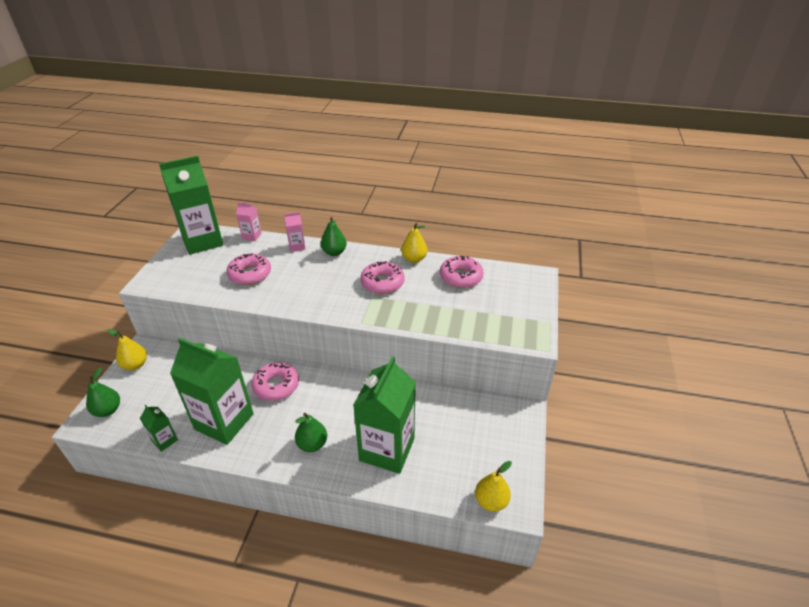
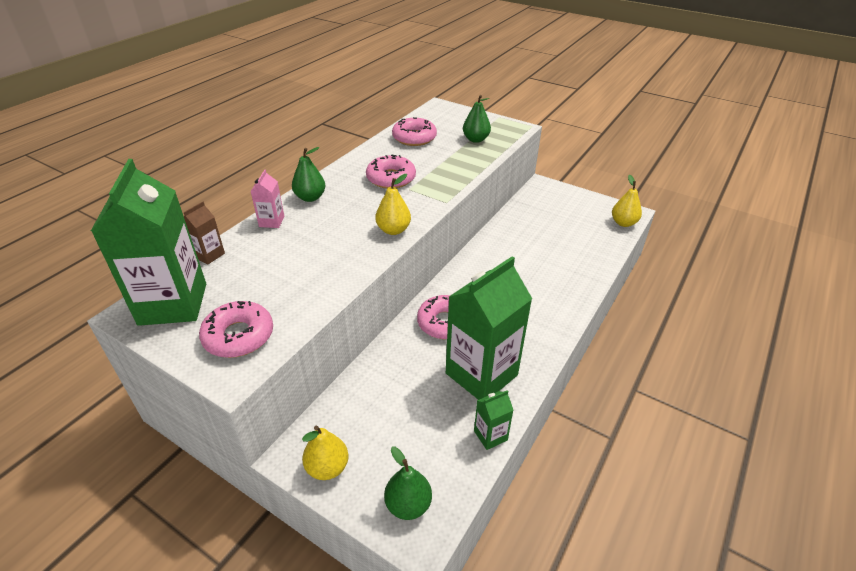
camera: 70 degrees left, 0 degrees up
pink donut [226,253,271,285] -> pink donut moved to [199,301,273,358]
pink carton [236,202,261,241] -> brown carton [184,201,225,265]
green pear [295,413,327,452] -> green pear moved to [463,95,491,143]
green carton [353,356,416,474] -> none
yellow pear [401,223,427,263] -> yellow pear moved to [375,174,411,235]

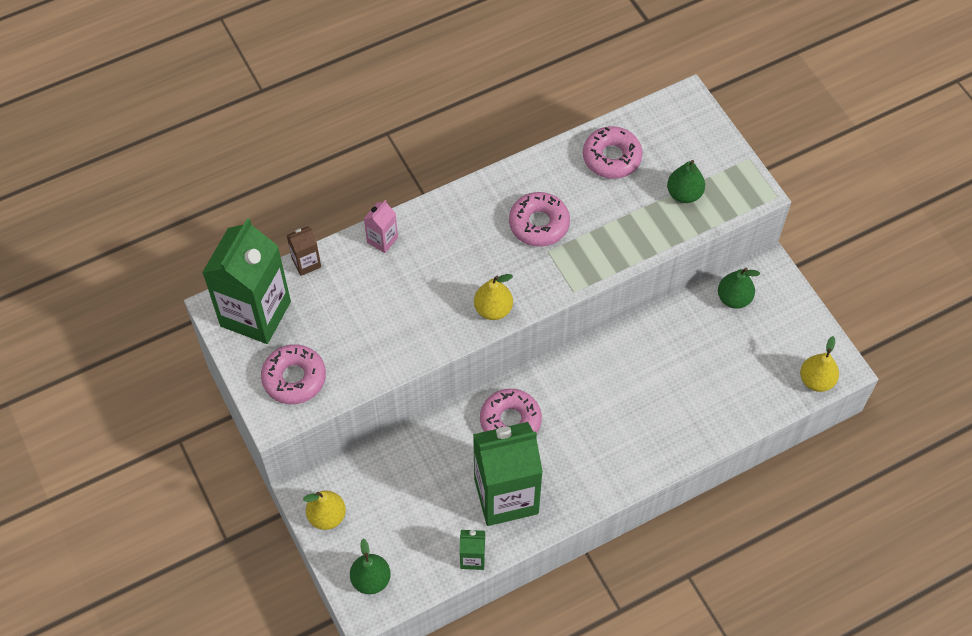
camera: 30 degrees right, 20 degrees up
green pear [292,147,325,202] -> green pear moved to [718,268,760,309]

